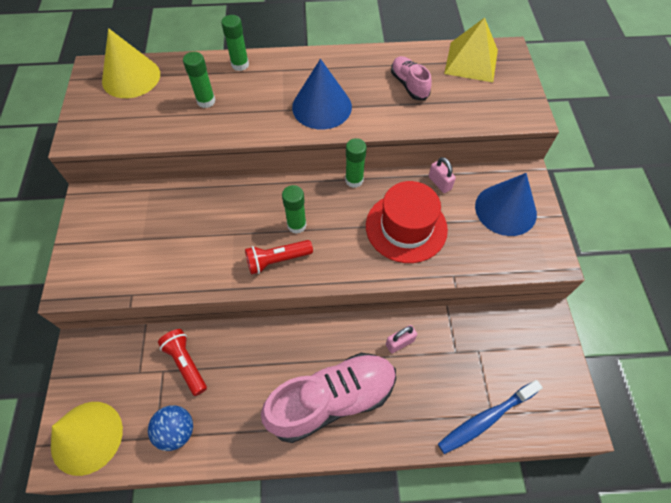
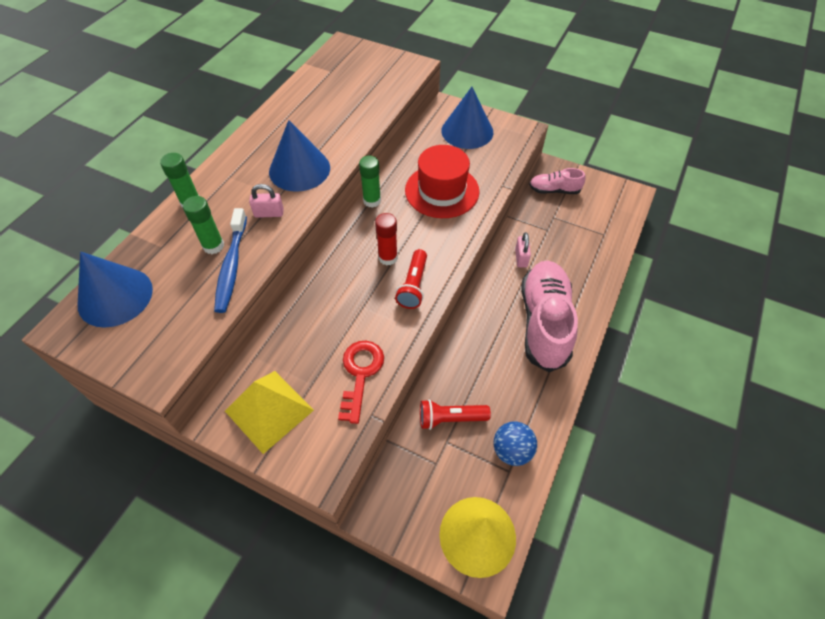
camera: 60 degrees left, 5 degrees down
yellow cone [102,28,160,98] -> blue cone [78,252,153,328]
green glue stick [282,185,307,234] -> red glue stick [375,213,398,266]
pink shoe [391,56,432,100] -> pink shoe moved to [529,168,586,194]
pink padlock [428,157,456,193] -> pink padlock moved to [249,184,284,218]
blue toothbrush [438,380,543,454] -> blue toothbrush moved to [214,208,247,313]
yellow pyramid [444,18,498,82] -> yellow pyramid moved to [225,371,314,454]
none -> red key [338,341,384,424]

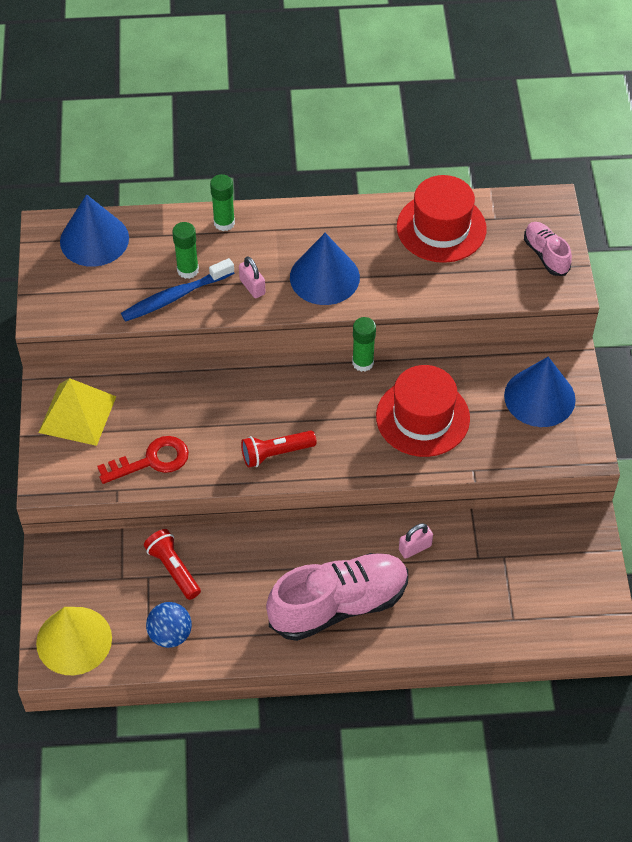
camera: 60 degrees right, 0 degrees up
red glue stick [375,213,398,266] -> none
pink shoe [529,168,586,194] -> pink shoe moved to [524,222,572,276]
none -> red hat [397,175,487,263]

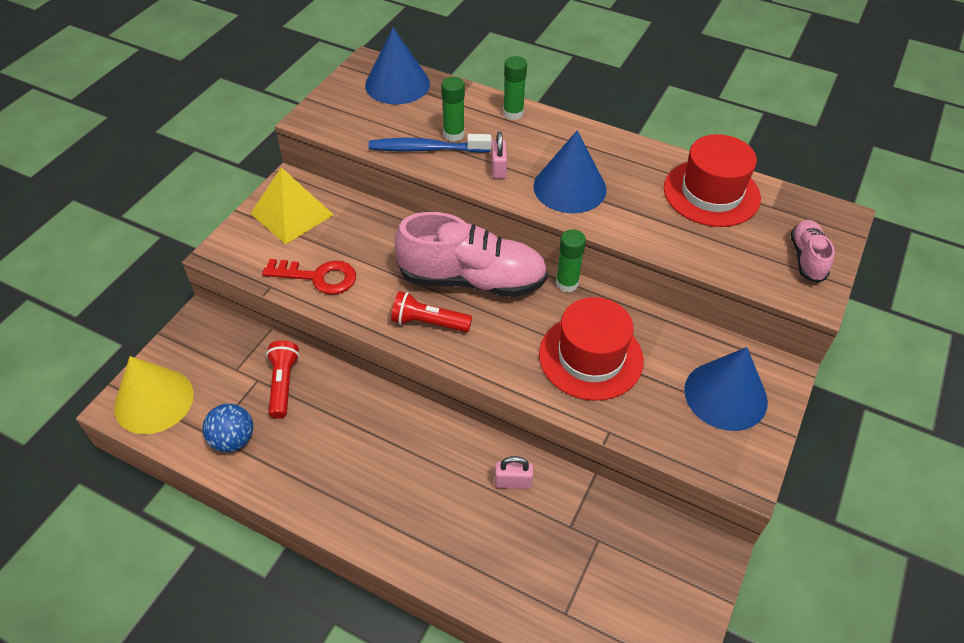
camera: 30 degrees right, 5 degrees down
pink shoe [266,553,408,641] -> pink shoe moved to [395,212,548,297]

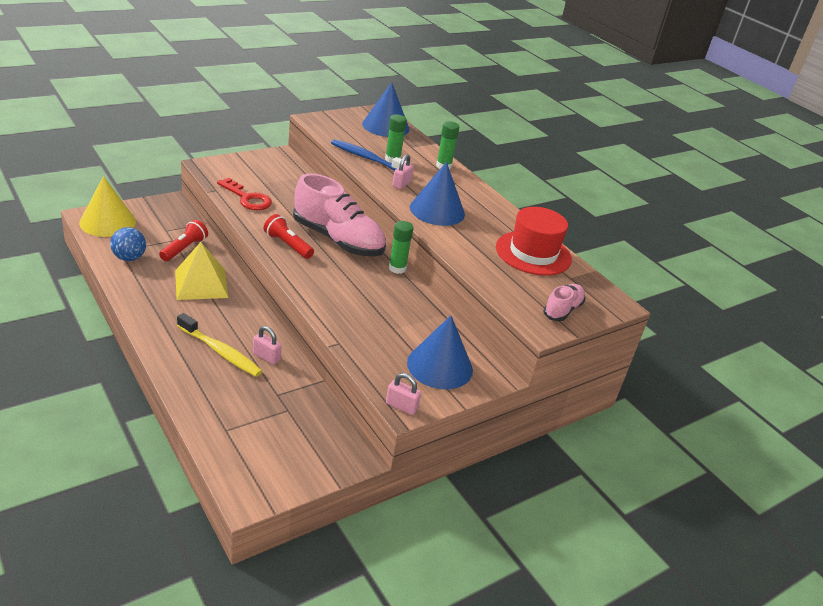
camera: 25 degrees right, 15 degrees down
yellow pyramid [250,167,334,244] -> yellow pyramid moved to [175,242,228,300]
red hat [539,297,644,401] -> none
none -> yellow toothbrush [177,313,262,377]
none -> pink padlock [386,373,421,415]

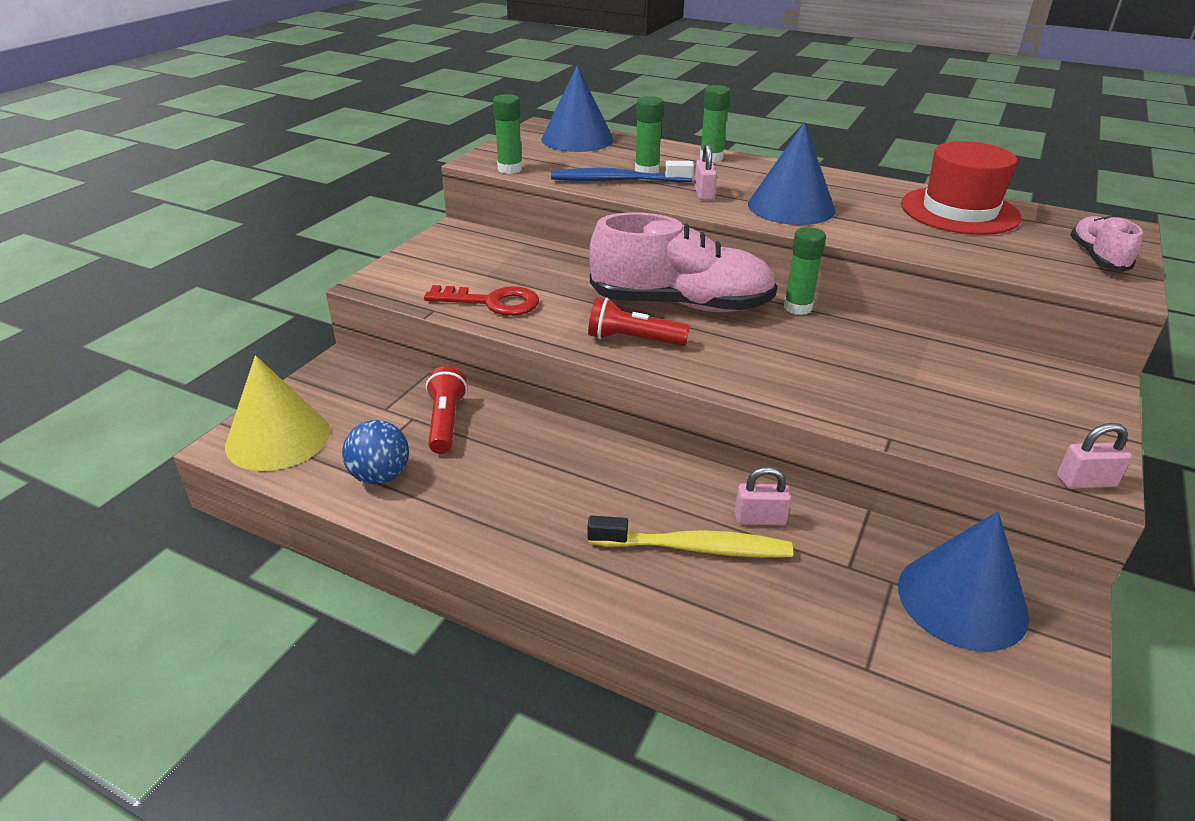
camera: 25 degrees left, 0 degrees up
yellow pyramid [175,242,228,300] -> none
blue cone [407,315,473,389] -> blue cone moved to [898,511,1029,652]
none -> green glue stick [493,94,522,174]

